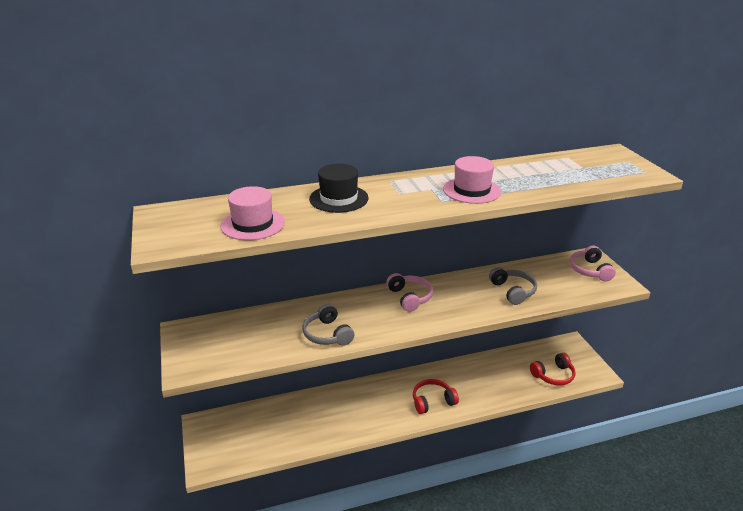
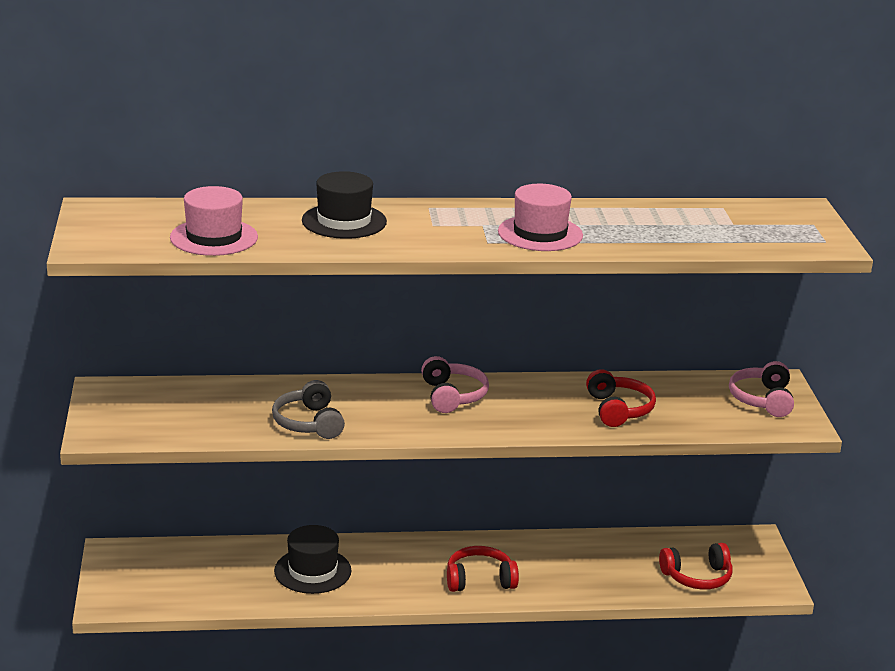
camera: 10 degrees right, 5 degrees down
grey headphones [489,267,537,305] -> red headphones [586,369,656,427]
none -> black hat [274,525,352,594]

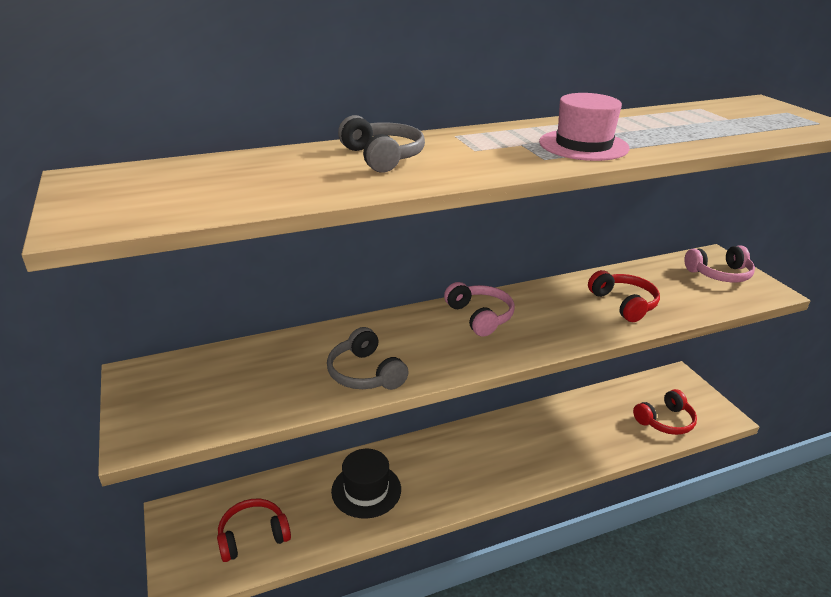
camera: 15 degrees left, 5 degrees up
pink hat [170,186,258,256] -> none
black hat [302,171,387,239] -> grey headphones [338,115,425,173]
red headphones [447,546,519,592] -> red headphones moved to [217,499,291,562]
pink headphones [729,361,794,417] -> pink headphones turned 90 degrees counterclockwise [684,245,755,282]

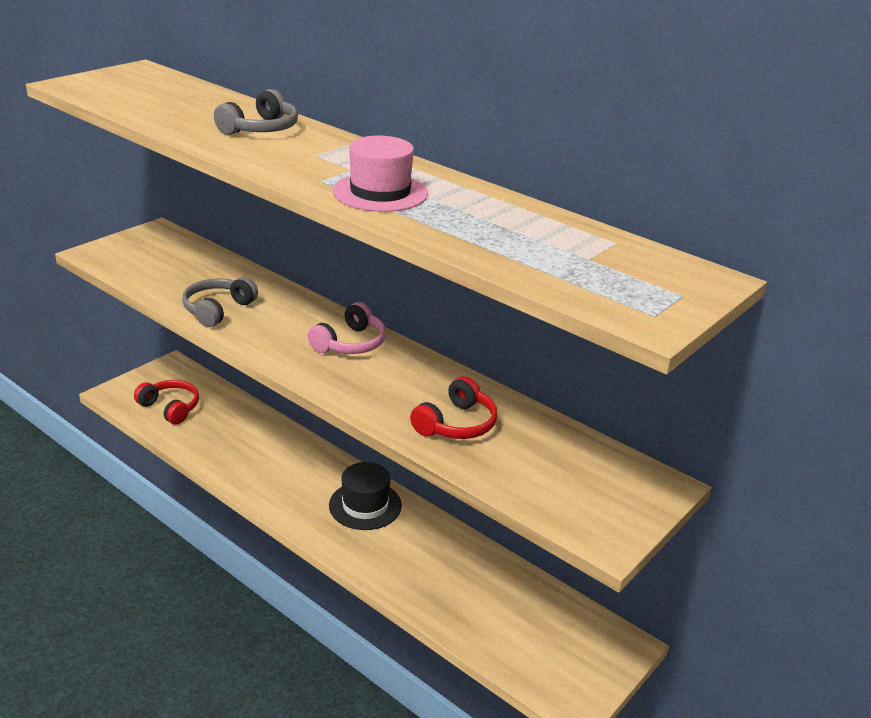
camera: 60 degrees right, 0 degrees up
black hat [331,449,401,518] -> black hat moved to [329,462,402,530]
red headphones [633,389,697,435] -> none
pink headphones [684,245,755,282] -> none

